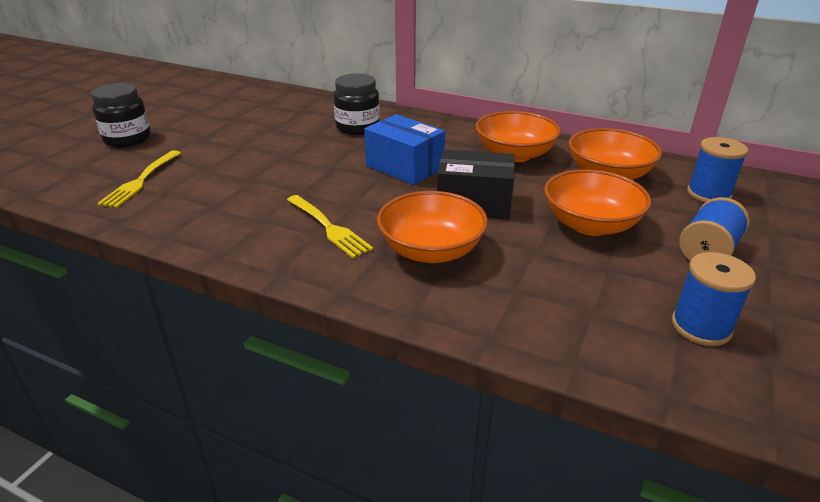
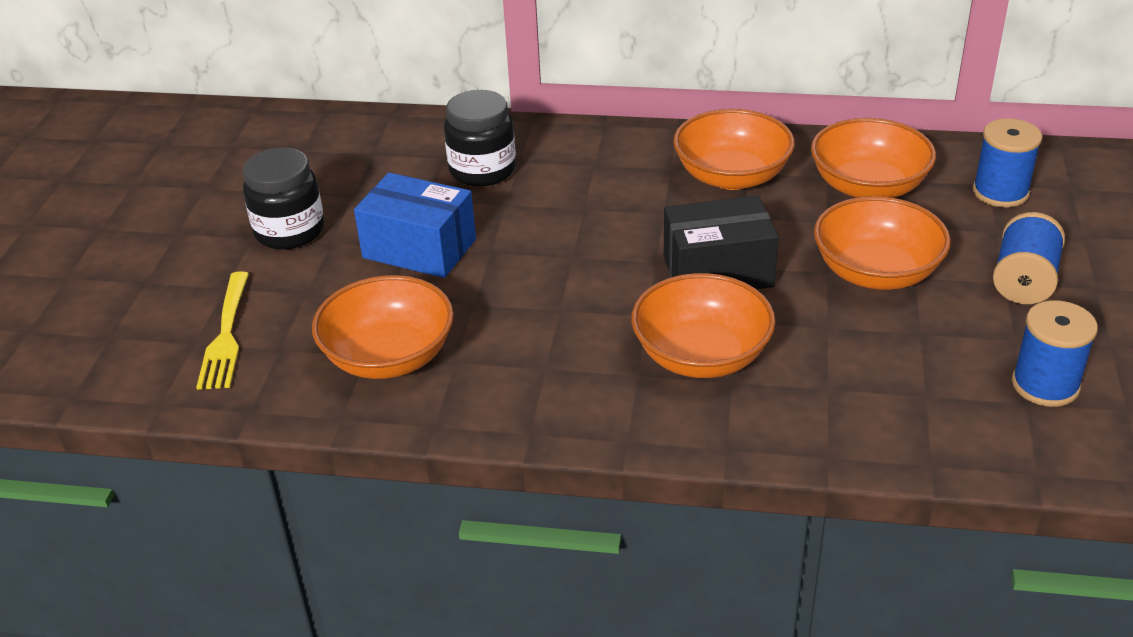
camera: 15 degrees left, 5 degrees up
black jar [91,83,151,147] -> black jar moved to [243,148,324,249]
yellow fork [287,195,373,258] -> none
blue box [364,114,445,185] -> blue box moved to [354,173,476,278]
none -> orange bowl [312,275,454,379]

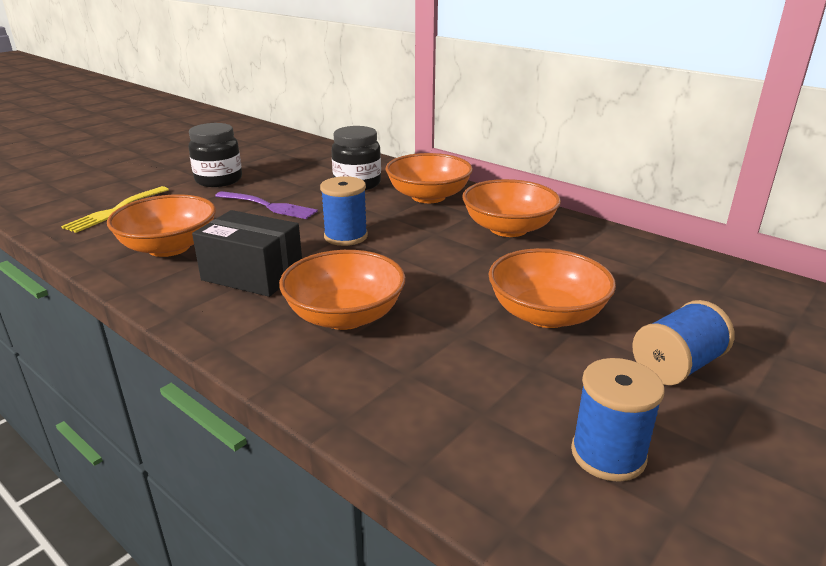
camera: 30 degrees right, 10 degrees down
blue box [354,173,476,278] -> purple fork [215,191,318,219]
black box [664,196,779,289] -> black box moved to [192,210,302,297]
orange bowl [811,118,936,198] -> orange bowl moved to [386,153,473,203]
blue spool [973,118,1042,207] -> blue spool moved to [320,176,368,246]

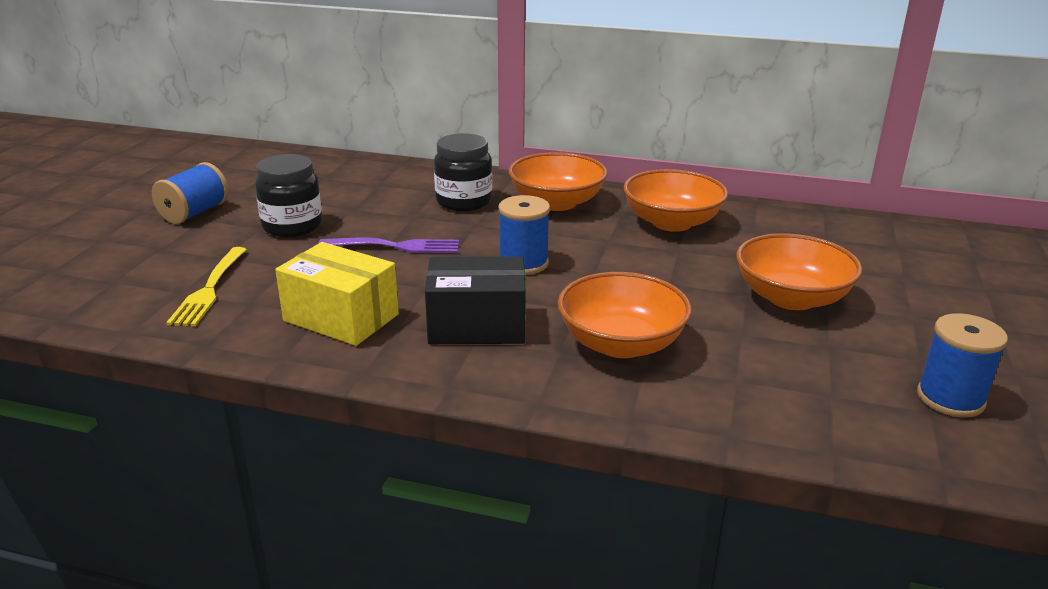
camera: 25 degrees left, 0 degrees up
orange bowl [107,194,216,257] -> yellow box [275,242,399,346]
blue spool [632,300,735,385] -> blue spool moved to [152,162,229,224]

